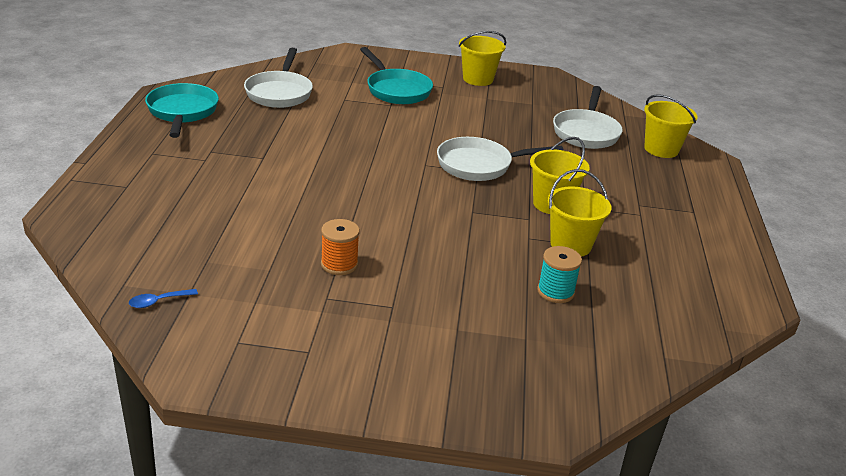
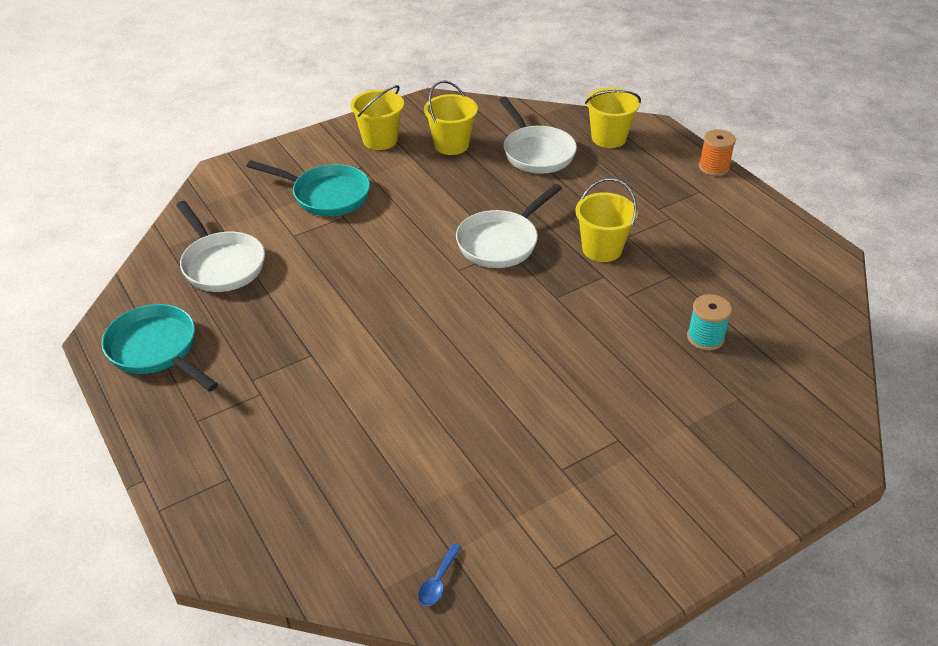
camera: 35 degrees left, 10 degrees up
orange spool [321,219,360,275] -> orange spool moved to [699,129,736,176]
yellow bucket [548,169,611,257] -> yellow bucket moved to [424,80,478,155]

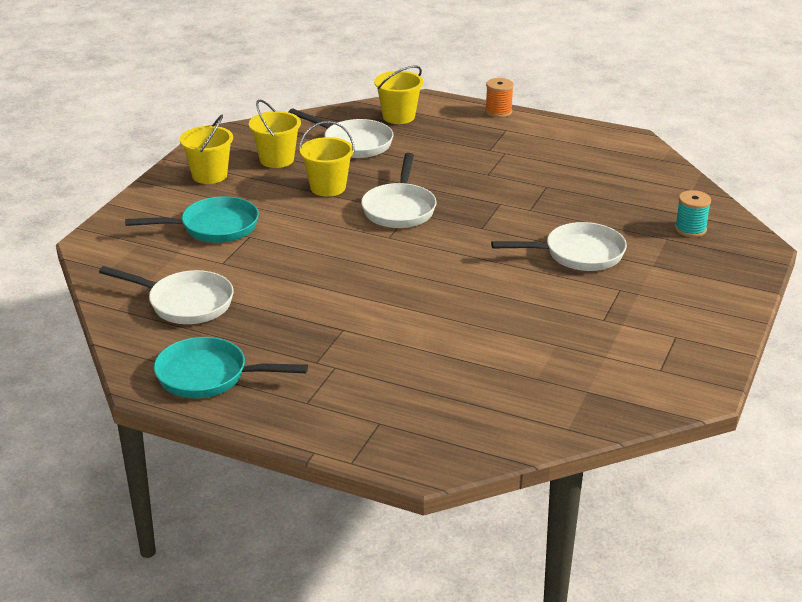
camera: 35 degrees left, 10 degrees down
blue spoon [418,543,461,606] -> none
yellow bucket [575,178,638,262] -> yellow bucket moved to [299,121,355,197]
turquoise spool [687,294,732,351] -> turquoise spool moved to [675,190,711,237]
none -> white pan [491,222,627,271]

